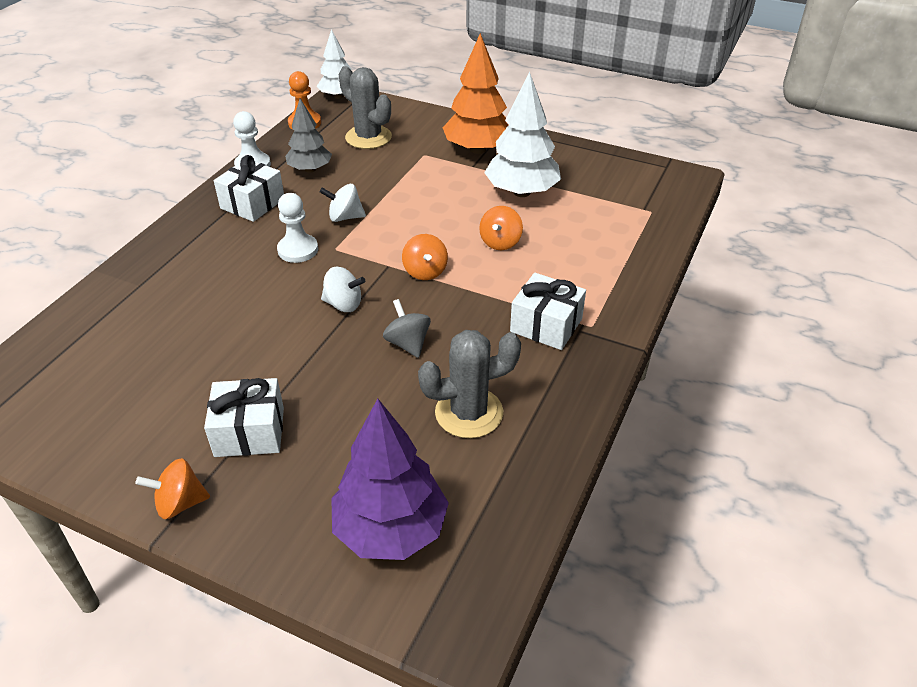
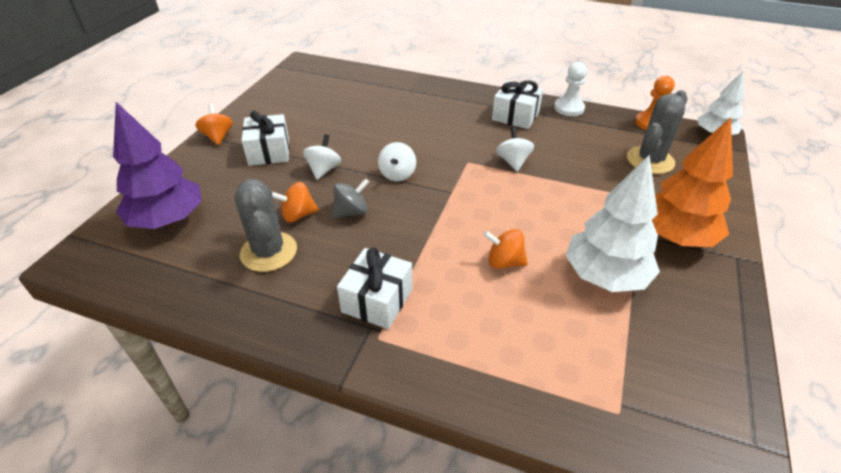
camera: 85 degrees right, 0 degrees up
white pawn [277,193,318,263] -> none
grey tree [285,99,332,173] -> none
orange spinning top [402,234,448,280] -> orange spinning top moved to [272,182,319,222]
none -> white spinning top [303,134,341,180]

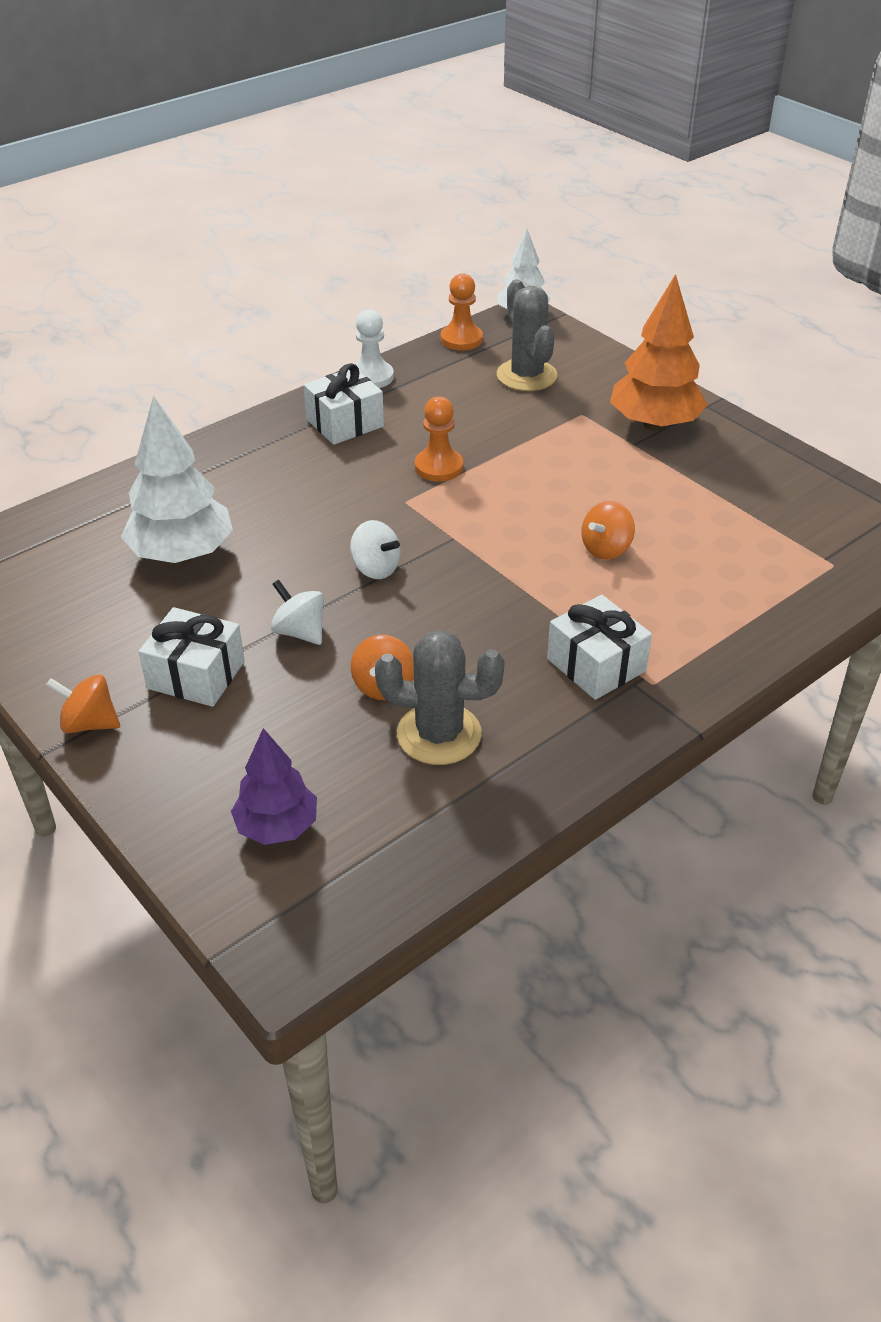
camera: 60 degrees left, 0 degrees up
purple tree [113,102,202,229] -> purple tree [231,728,317,845], size x0.63
grey spinning top [333,178,369,218] -> none
white spinning top [496,127,534,172] -> orange pawn [415,396,463,482]
white tree [566,155,660,292] -> white tree moved to [121,396,233,563]

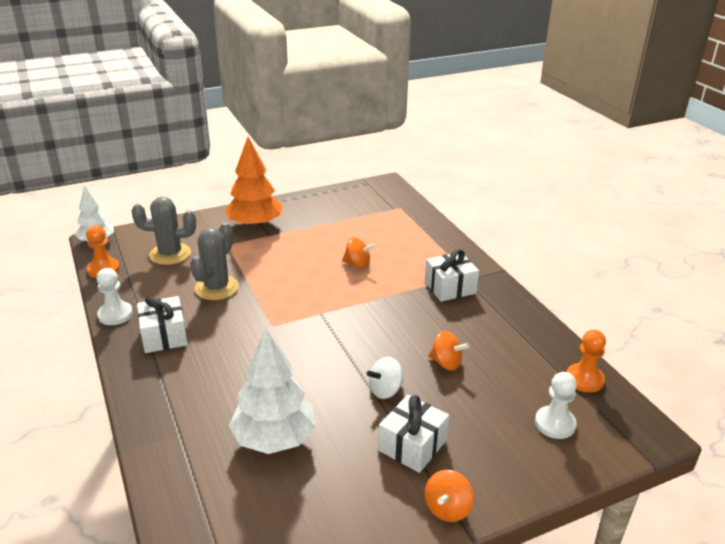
camera: 75 degrees left, 10 degrees down
purple tree [231,728,317,845] -> white pawn [535,372,577,439]
white spinning top [350,520,401,579] -> none
grey cactus [375,630,505,765] -> grey cactus moved to [190,222,239,300]
orange pawn [415,396,463,482] -> orange pawn moved to [567,330,606,393]
orange spinning top [581,501,635,560] -> orange spinning top turned 45 degrees counterclockwise [342,238,375,268]

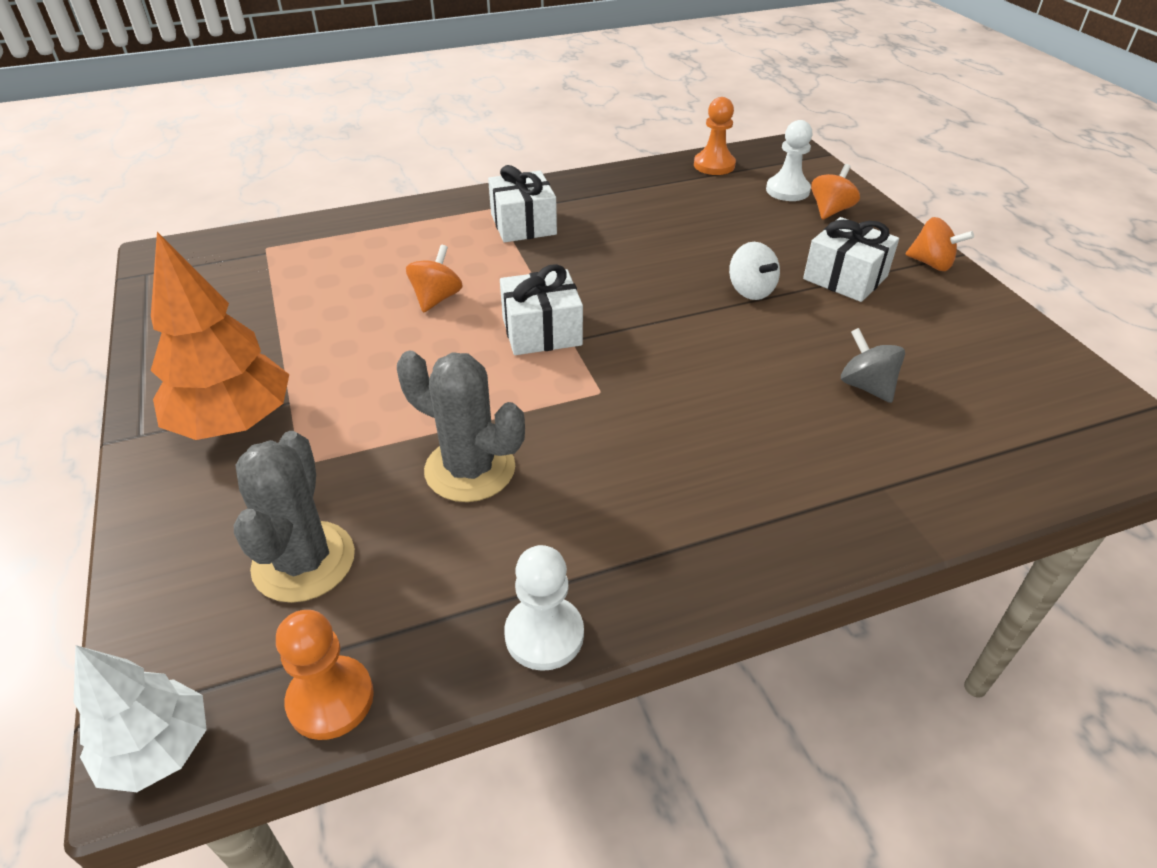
camera: 85 degrees left, 10 degrees up
white gift [137,296,188,353] -> white gift moved to [500,264,583,355]
white tree [229,327,316,454] -> grey spinning top [841,328,905,403]
orange spinning top [428,331,469,371] -> orange spinning top moved to [811,164,860,219]

